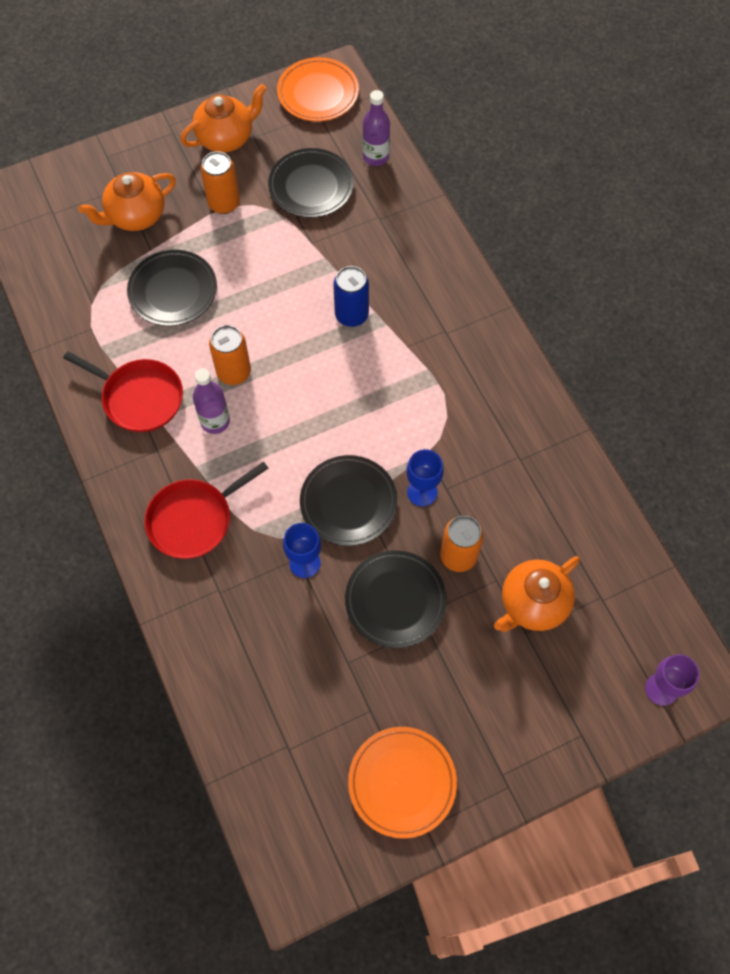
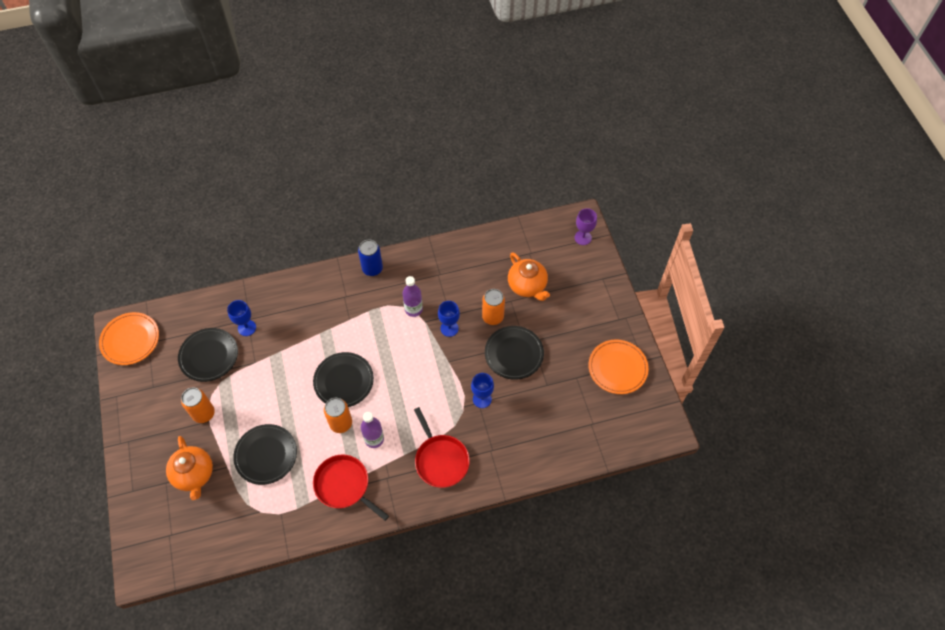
camera: 80 degrees left, 5 degrees down
red pan [63,351,183,432] -> red pan turned 90 degrees counterclockwise [313,455,389,521]
orange teapot [180,84,267,153] -> none
black plate [300,455,397,546] -> black plate moved to [313,352,374,407]
blue can [333,266,369,327] -> blue can moved to [358,240,383,276]
purple bottle [362,90,390,166] -> purple bottle moved to [402,276,423,317]
none -> blue goblet [227,300,256,336]

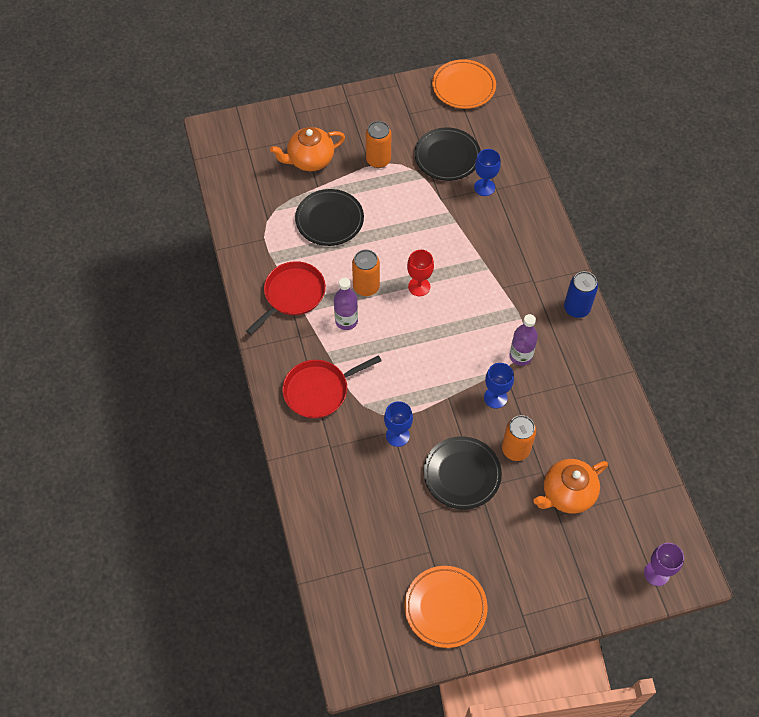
camera: 90 degrees right, 0 degrees up
black plate [313,352,374,407] -> red goblet [407,250,434,296]

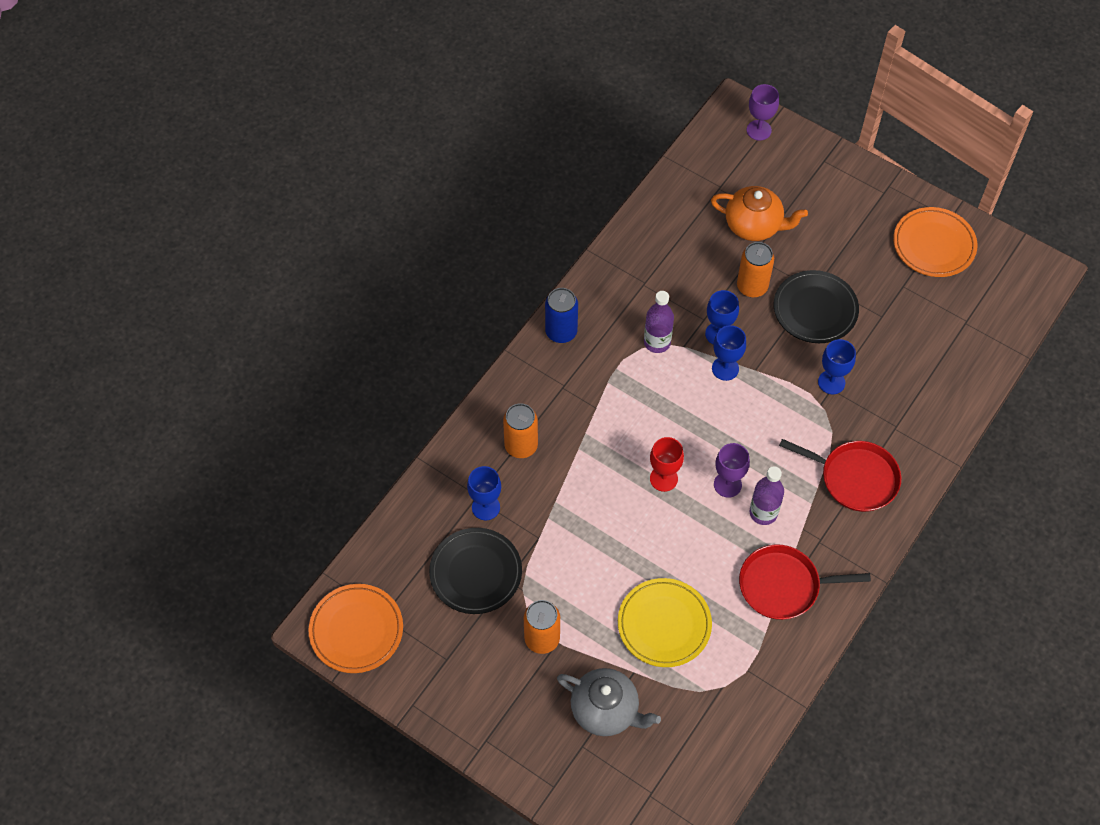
camera: 130 degrees left, 0 degrees up
orange teapot [270,127,345,171] -> grey teapot [557,668,661,736]
black plate [295,189,364,246] -> yellow plate [618,578,712,667]
orange can [352,250,380,296] -> orange can moved to [503,403,538,458]
none -> blue goblet [712,325,746,381]
none -> purple goblet [714,443,750,498]

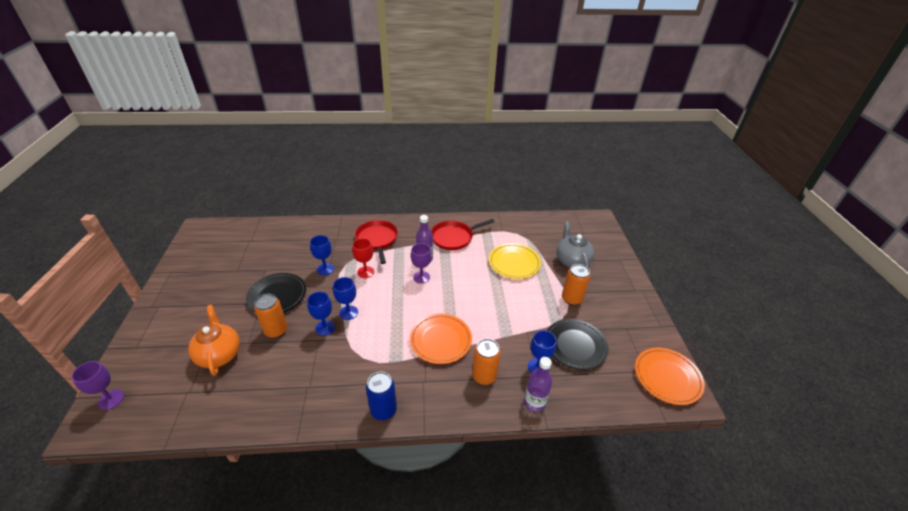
camera: 130 degrees left, 20 degrees down
purple bottle [644,291,674,353] -> purple bottle moved to [524,357,552,412]
red goblet [650,437,684,492] -> red goblet moved to [352,238,374,278]
red pan [739,544,871,620] -> red pan turned 105 degrees clockwise [431,219,495,250]
orange plate [893,207,977,277] -> orange plate moved to [410,314,472,364]

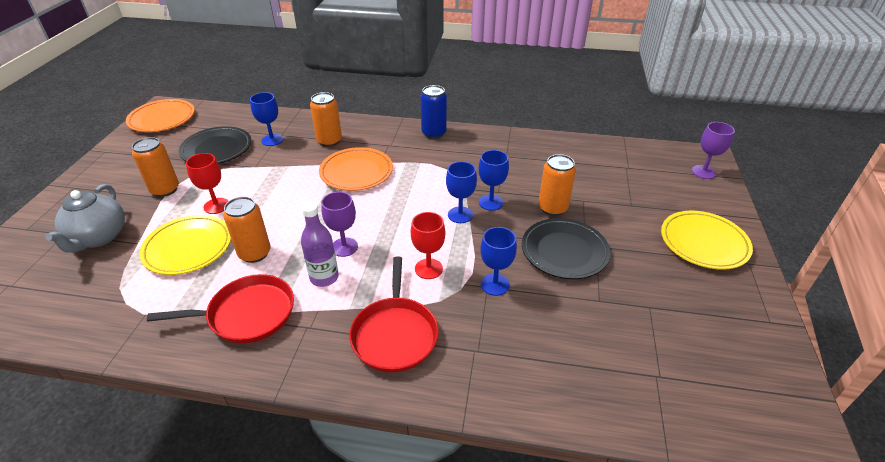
camera: 165 degrees left, 0 degrees up
orange teapot [188,305,240,376] -> none
purple bottle [524,357,552,412] -> none
none -> red goblet [186,153,228,214]
none -> orange can [223,197,271,263]
none -> yellow plate [661,211,753,270]

